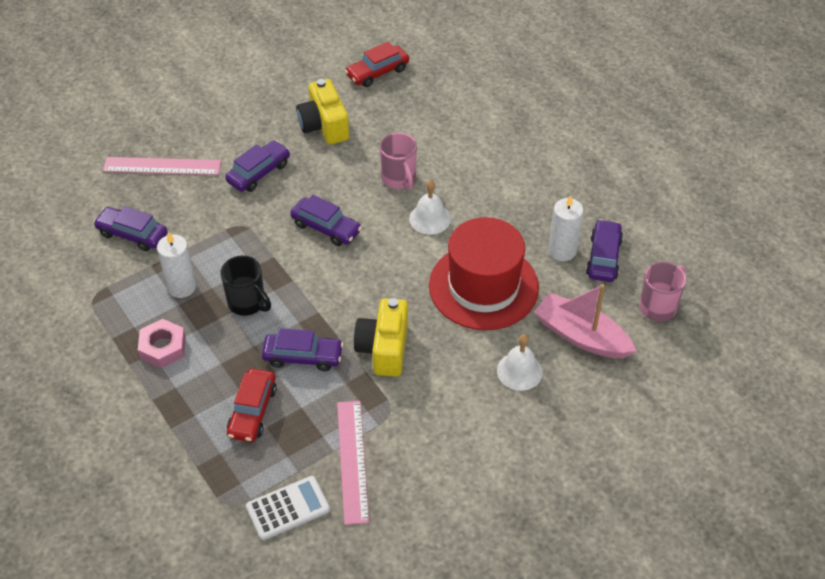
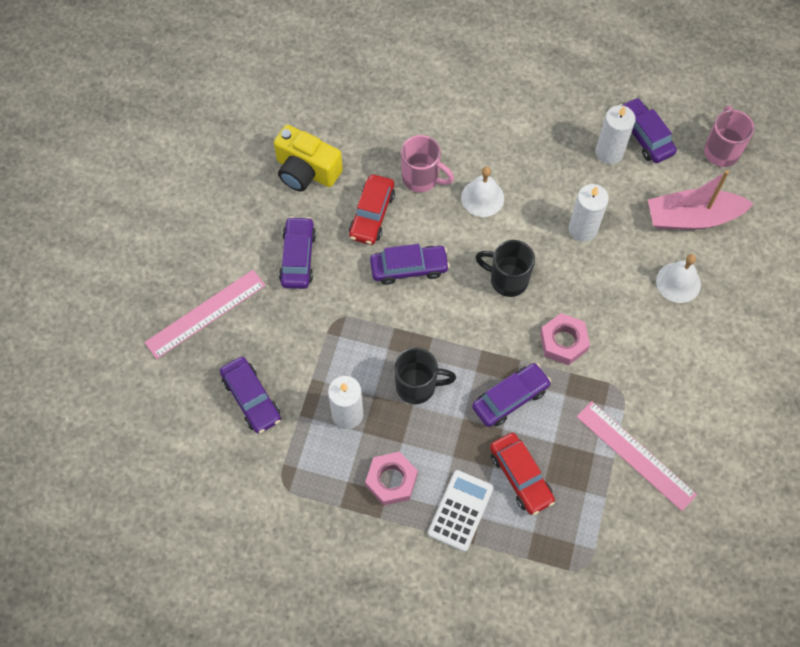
camera: 40 degrees left, 15 degrees up
purple car [93,206,168,251] -> purple car turned 105 degrees counterclockwise [220,357,281,434]
white calculator [246,476,330,540] -> white calculator moved to [428,470,494,552]
red car [345,42,409,87] -> red car moved to [349,175,395,245]
yellow camera [354,298,408,377] -> pink nut [540,313,590,365]
red hat [429,217,539,330] -> white candle [569,184,609,242]
none -> black mug [475,240,535,297]

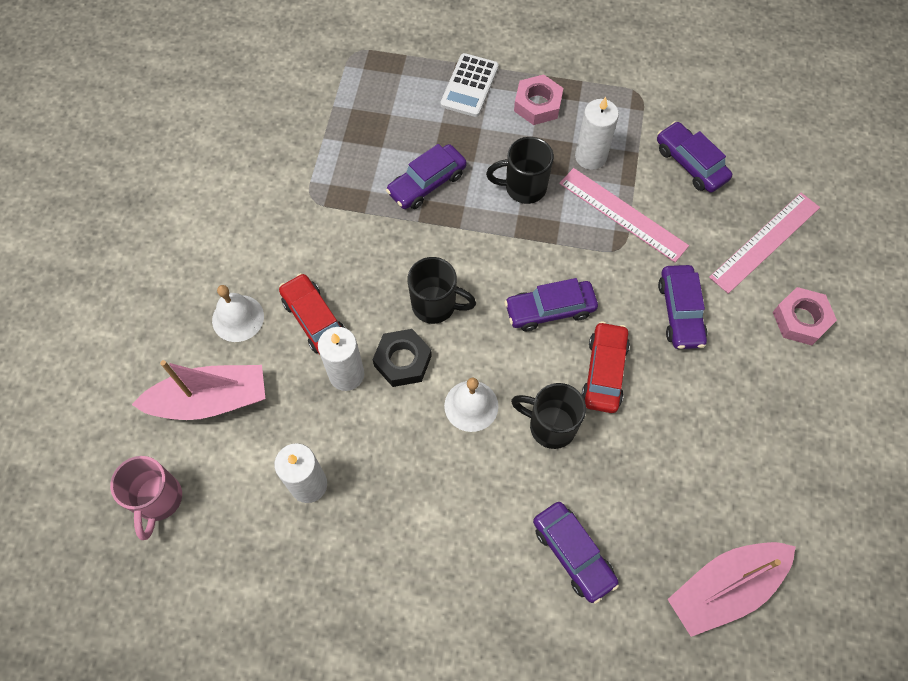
camera: 175 degrees right, 0 degrees up
yellow camera [274,125,343,192] -> none
pink mug [401,135,454,192] -> black mug [511,383,586,449]
red car [490,433,555,515] -> red car moved to [279,273,345,355]
pink nut [540,313,590,365] -> pink nut moved to [773,287,837,345]
pink ruler [577,401,697,511] -> pink ruler moved to [559,168,689,262]
purple car [620,97,677,163] -> purple car moved to [533,502,619,604]
none -> black nut [373,329,432,387]
none -> pink boat [667,542,796,637]

